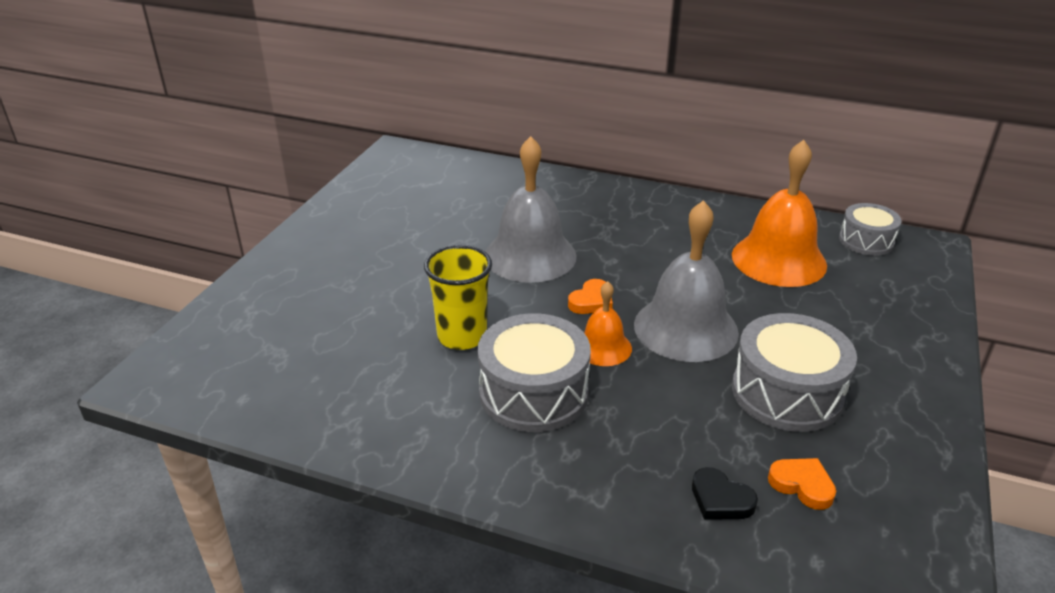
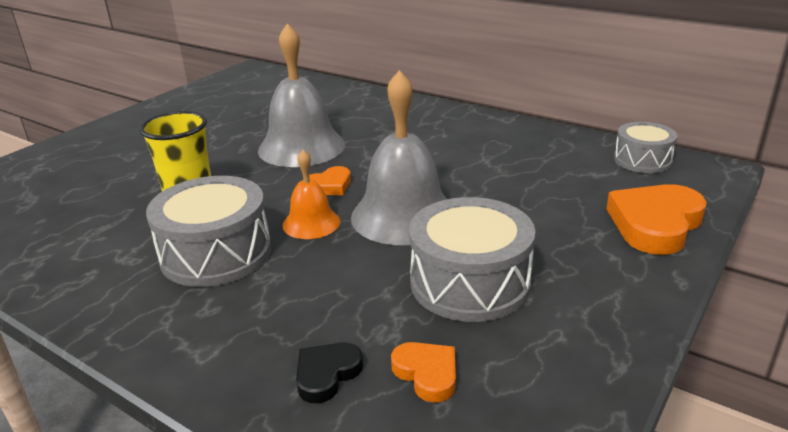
camera: 15 degrees right, 5 degrees down
black heart [692,467,758,520] -> black heart turned 75 degrees clockwise [296,342,363,403]
orange bell [732,140,827,287] -> none
none -> orange heart [606,184,707,255]

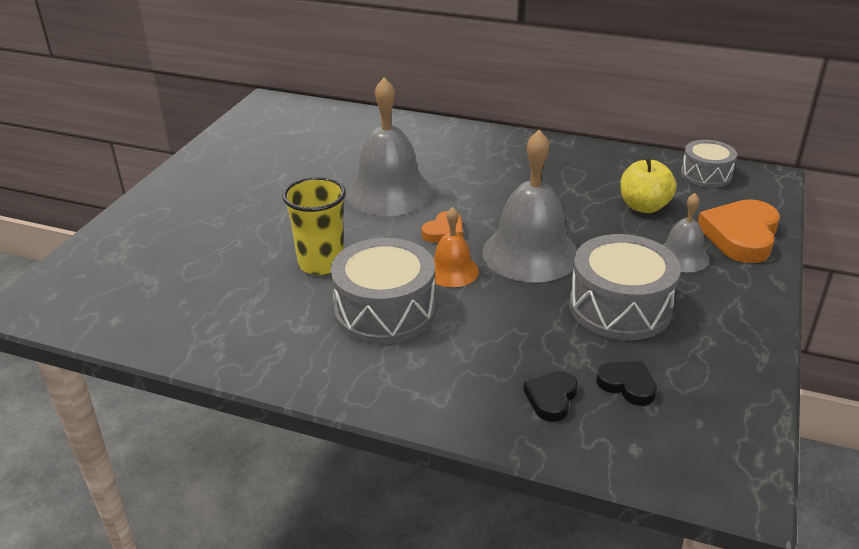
camera: 15 degrees left, 5 degrees up
orange heart [391,342,456,403] -> black heart [596,361,657,406]
none -> yellow apple [620,157,677,213]
none -> grey bell [663,193,709,272]

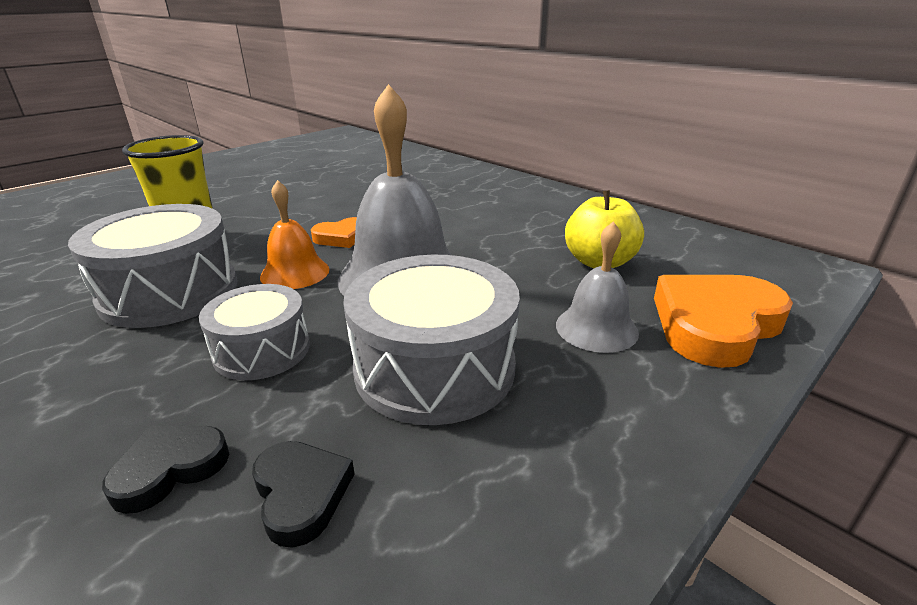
camera: 25 degrees right, 5 degrees down
grey bell [346,78,433,216] -> none
grey drum [681,140,737,188] -> grey drum moved to [199,284,310,380]

